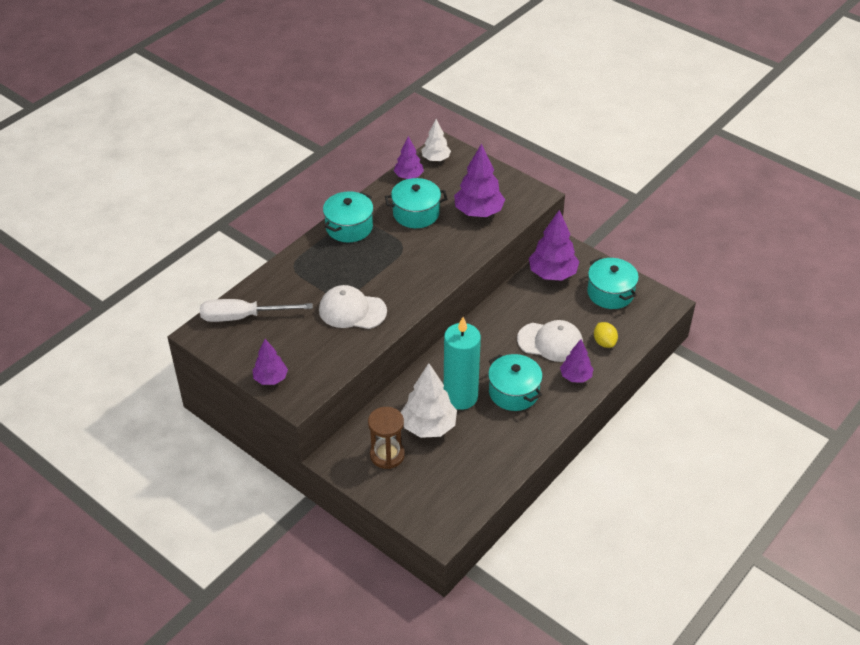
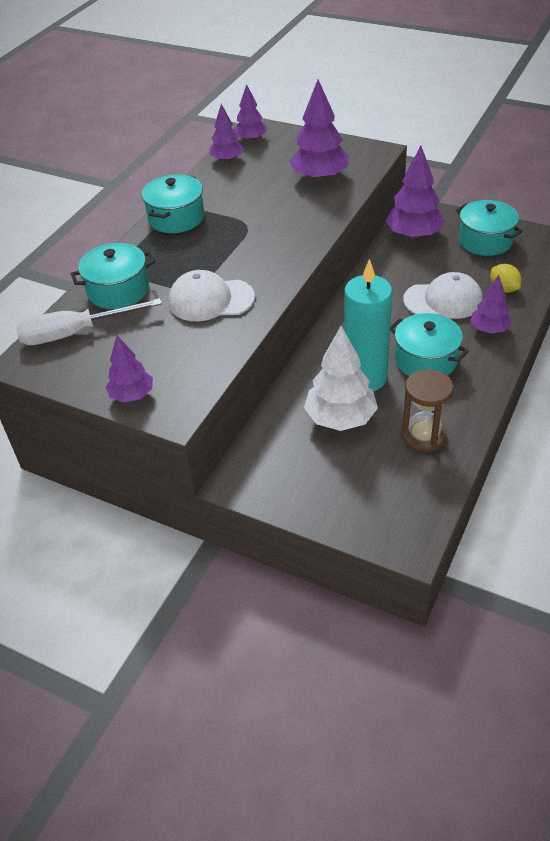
camera: 10 degrees left, 0 degrees up
brown hourglass [368,407,405,469] -> brown hourglass moved to [401,369,453,452]
turquoise pot [385,178,447,228] -> turquoise pot moved to [71,243,155,309]
white tree [422,119,451,161] -> purple tree [234,84,267,142]

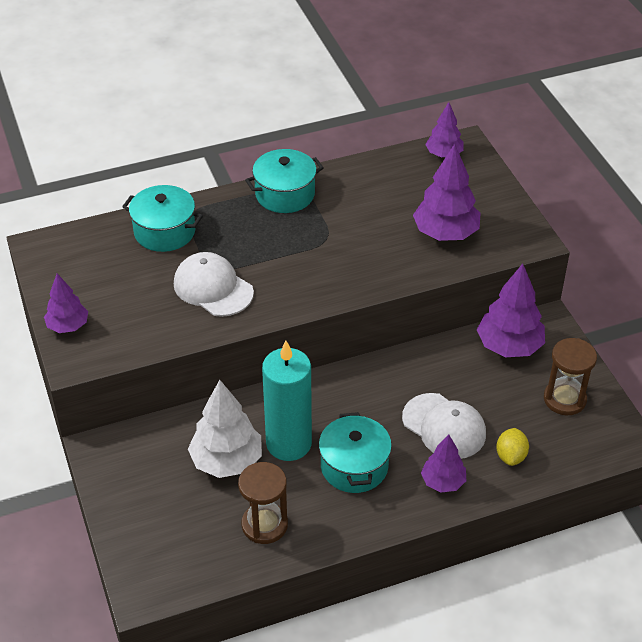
camera: 40 degrees right, 0 degrees up
white screwdriver [16,298,162,345] -> none
purple tree [209,104,244,162] -> none
turquoise pot [456,200,523,256] -> brown hourglass [544,338,597,415]

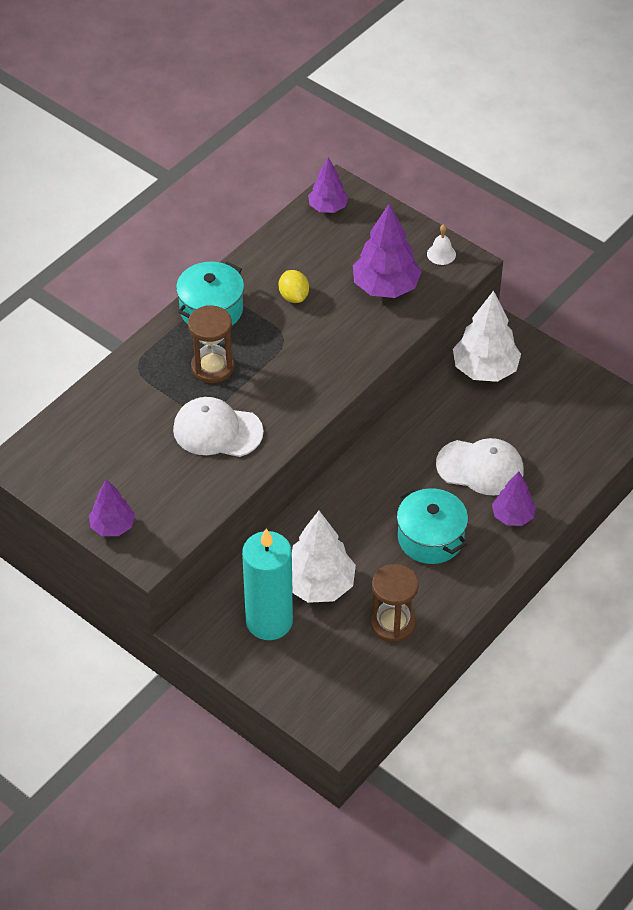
camera: 30 degrees left, 5 degrees up
turquoise pot [122,185,203,252] -> none
turquoise candle [262,341,312,461] -> turquoise candle moved to [242,528,293,640]
purple tree [477,264,545,357] -> white tree [453,290,521,382]
yellow lemon [496,428,529,466] -> yellow lemon moved to [279,270,309,303]
brown hourglass [544,338,597,415] -> brown hourglass moved to [188,305,234,383]
none -> white bell [427,224,456,265]

